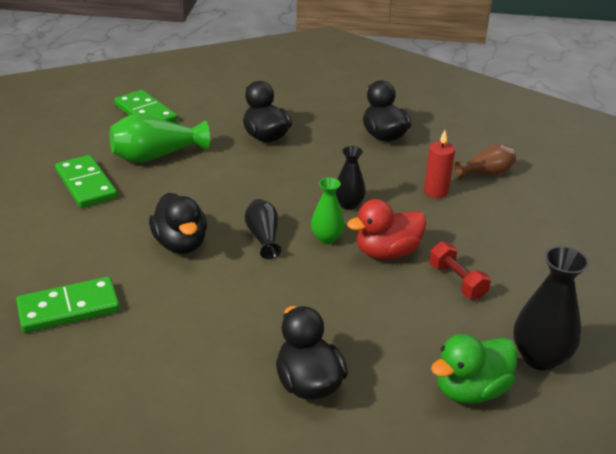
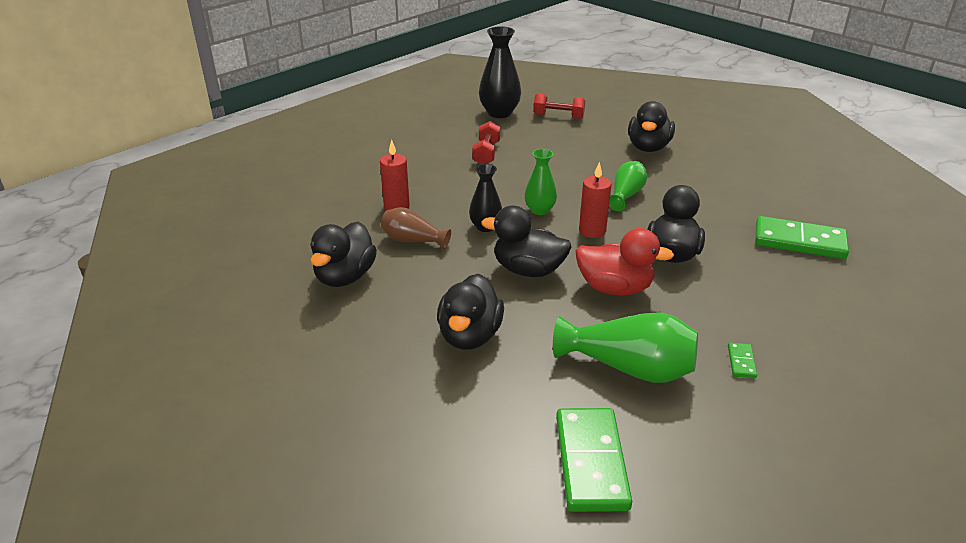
camera: 140 degrees left, 0 degrees up
green domino [55,155,117,208] -> green domino [728,342,757,379], size x0.44
black vase [245,199,281,259] -> red candle [579,162,611,238]
red duck [347,199,427,259] -> red duck moved to [576,228,674,295]
green duck [431,334,517,404] -> red dumbbell [533,94,585,119]
brown vase [454,144,516,179] -> brown vase moved to [381,207,451,250]
none -> black duck [481,205,571,277]
none -> green vase [609,161,647,211]

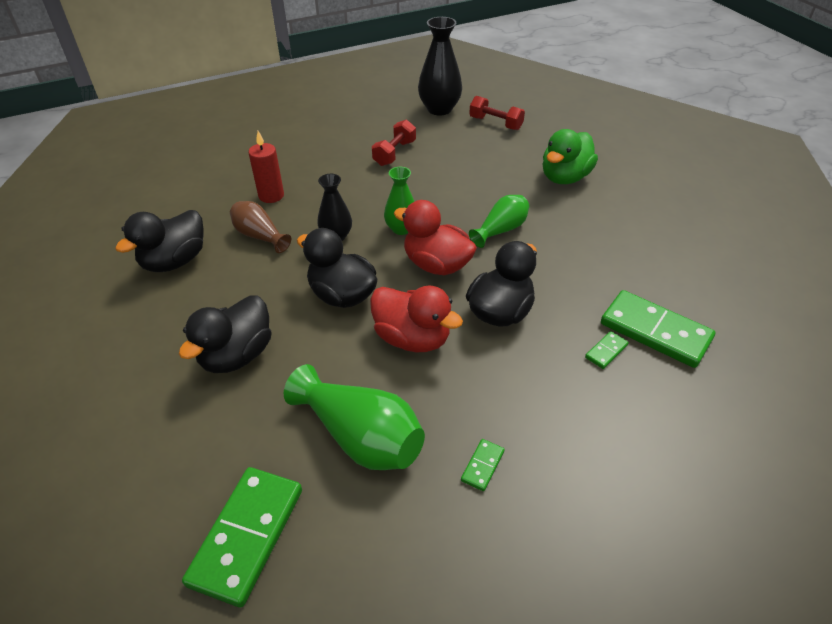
camera: 20 degrees right, 10 degrees up
red candle [579,162,611,238] -> red duck [394,200,477,275]
black duck [628,101,675,152] -> green duck [543,129,598,184]
none -> green domino [585,331,629,369]

